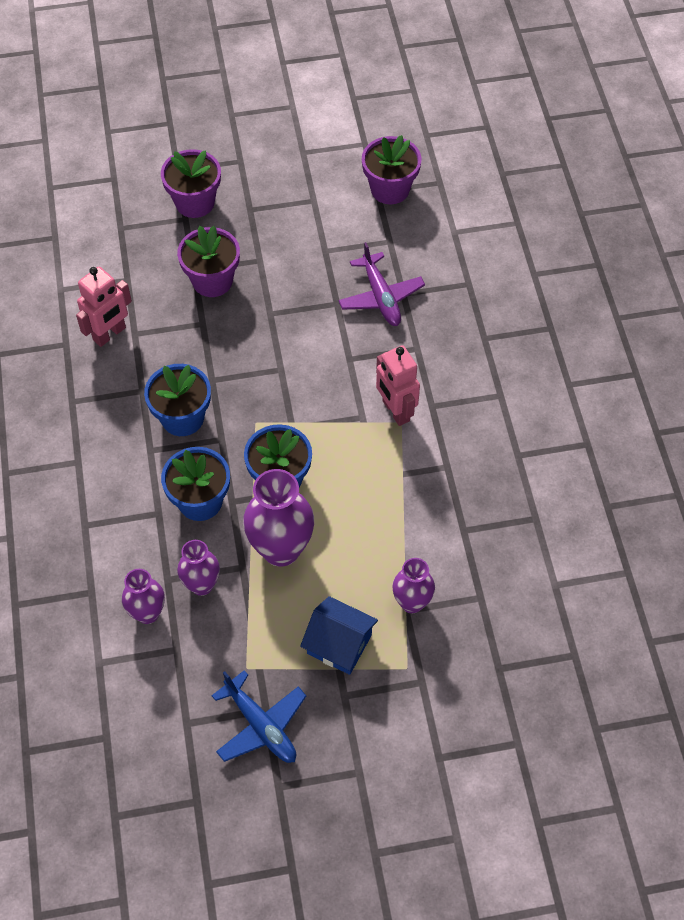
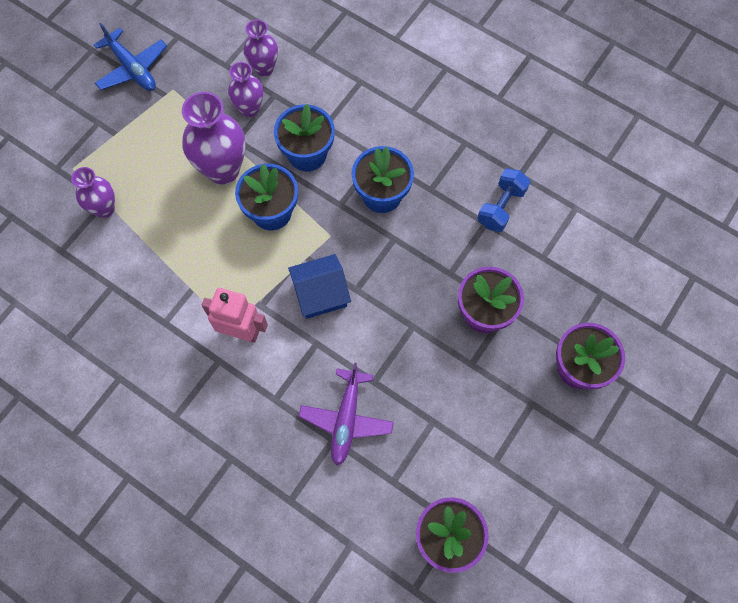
camera: 135 degrees right, 10 degrees up
pink robot [76,267,132,347] -> blue dumbbell [477,169,530,232]
blue plane [212,670,306,763] -> blue plane turned 135 degrees counterclockwise [94,23,167,91]
blue house [300,596,378,675] -> blue house moved to [288,254,351,319]
purple plane [338,242,425,326] -> purple plane turned 105 degrees counterclockwise [298,363,394,466]

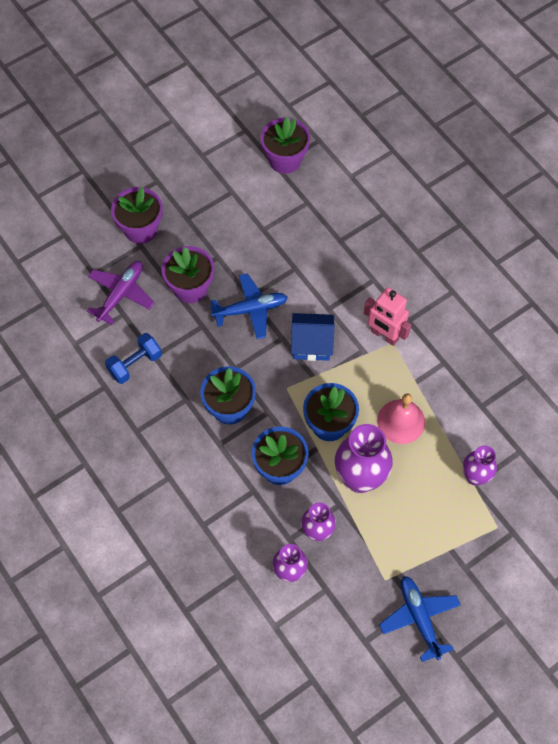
camera: 160 degrees left, 5 degrees down
purple plane [298,363,394,466] -> purple plane moved to [87,261,155,325]
none -> blue plane [210,273,288,339]
none -> pink bell [377,393,425,444]

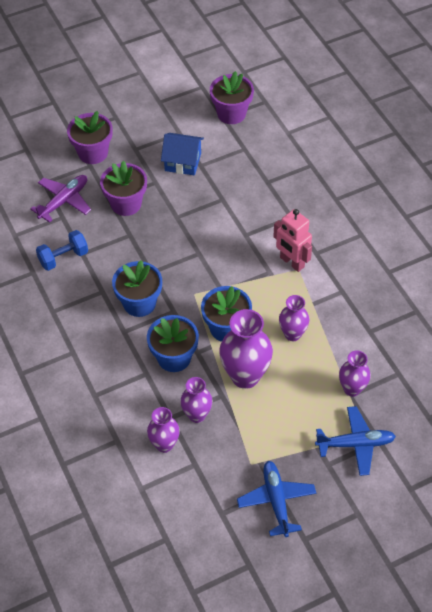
camera: 10 degrees right, 10 degrees down
blue plane [210,273,288,339] -> blue plane moved to [315,406,396,476]
blue house [291,313,334,361] -> blue house moved to [161,133,204,175]
pink bell [377,393,425,444] -> purple vase [279,295,309,341]

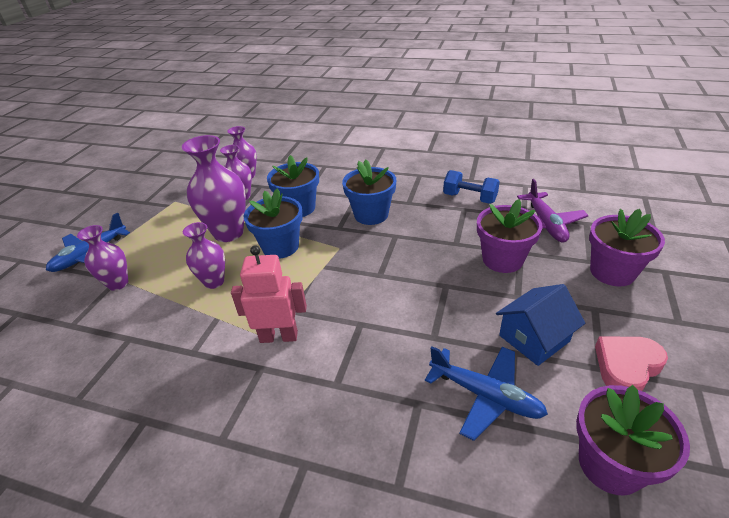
camera: 135 degrees right, 15 degrees down
blue dumbbell [36,230,88,271] -> blue dumbbell turned 75 degrees counterclockwise [443,170,500,204]
blue plane [237,461,316,537] -> blue plane moved to [425,346,548,441]
none -> pink heart [595,337,668,391]

